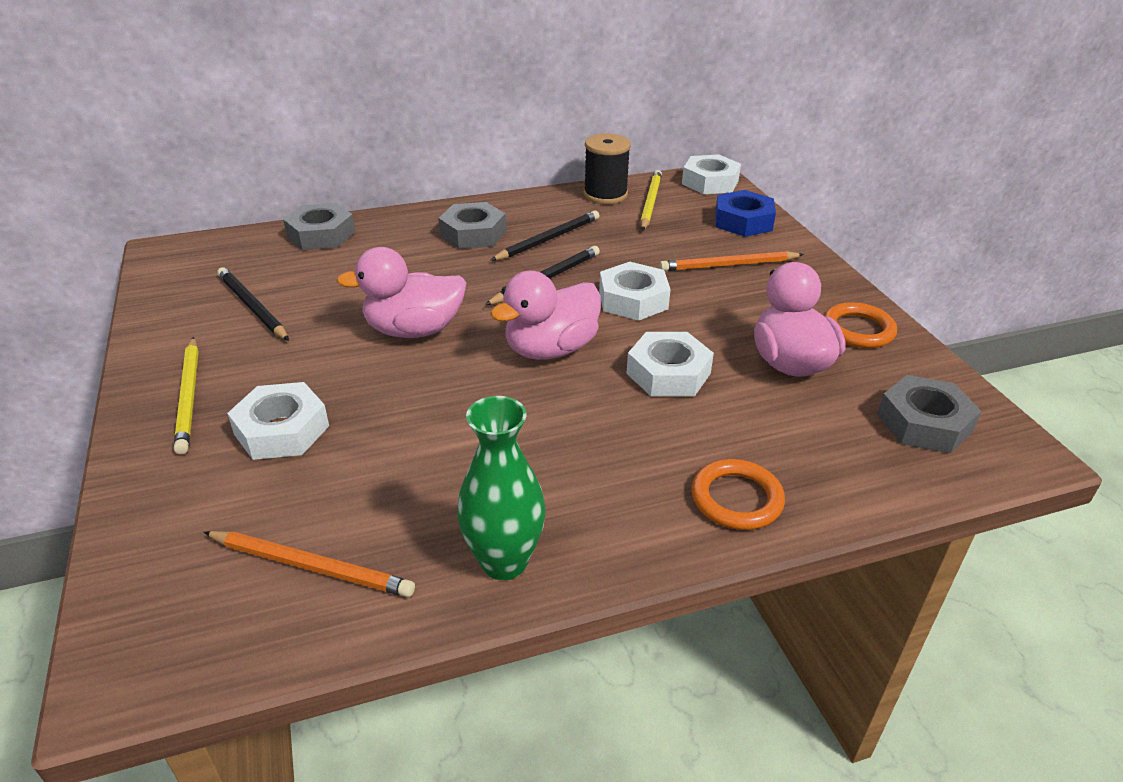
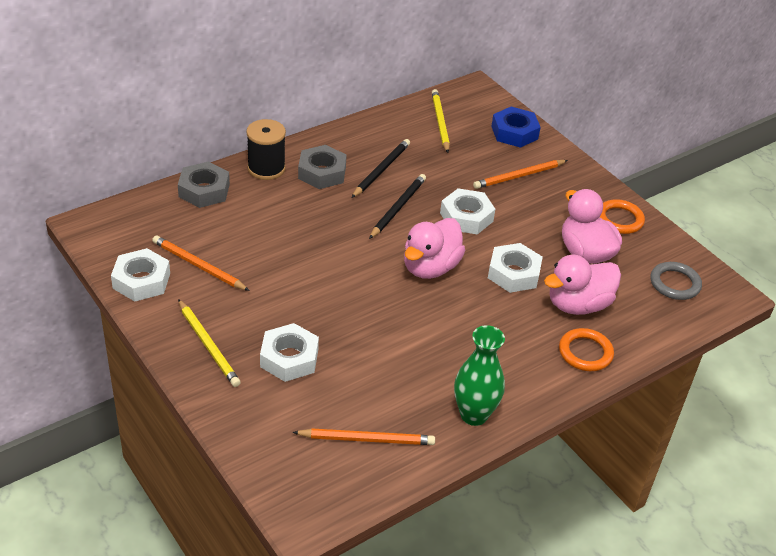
camera: 20 degrees left, 5 degrees up
black pencil [217,267,289,341] -> orange pencil [152,235,250,291]
pink duck [336,247,466,338] -> pink duck moved to [544,255,621,315]
black spool [584,133,631,204] -> black spool moved to [246,119,286,180]
white nut [682,154,741,194] -> white nut moved to [111,248,170,302]
grey nut [877,375,981,454] -> grey ring [651,262,702,300]

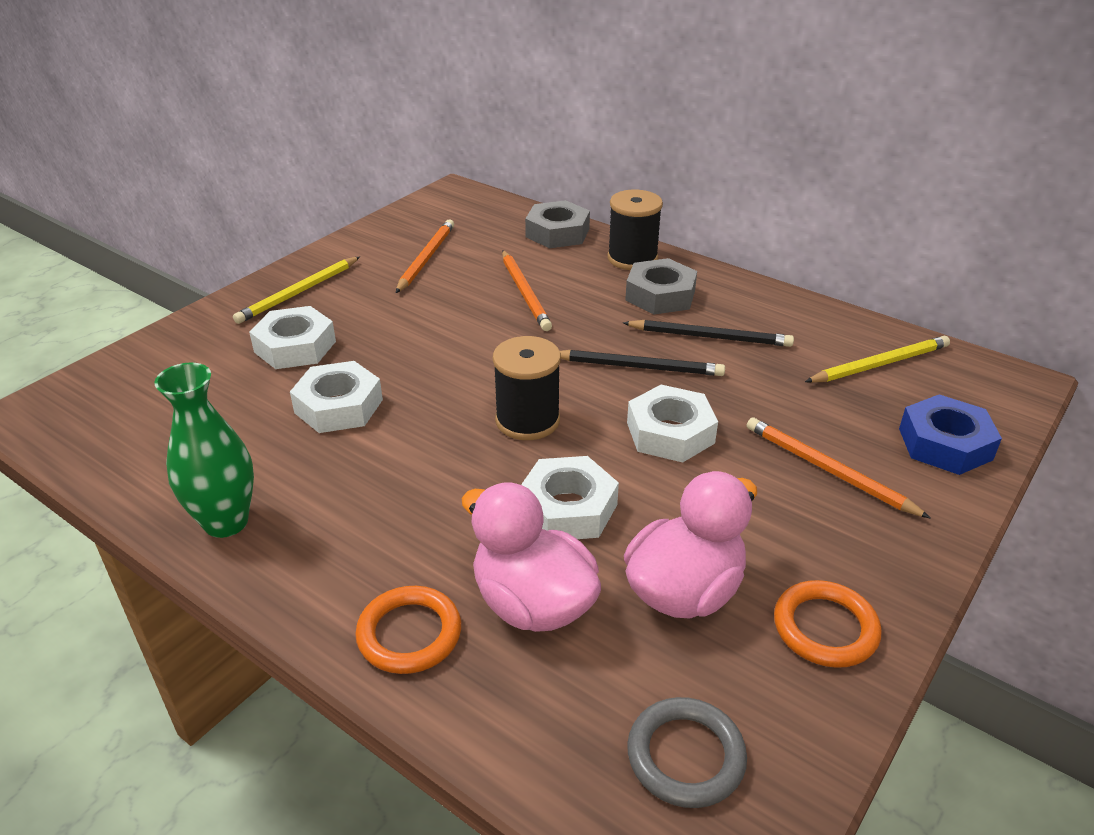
camera: 75 degrees right, 5 degrees down
white nut [111,248,170,302] -> white nut moved to [290,361,383,433]
orange pencil [292,428,435,445] -> orange pencil moved to [502,250,552,331]
pink duck [404,218,465,279] -> black spool [493,336,561,440]

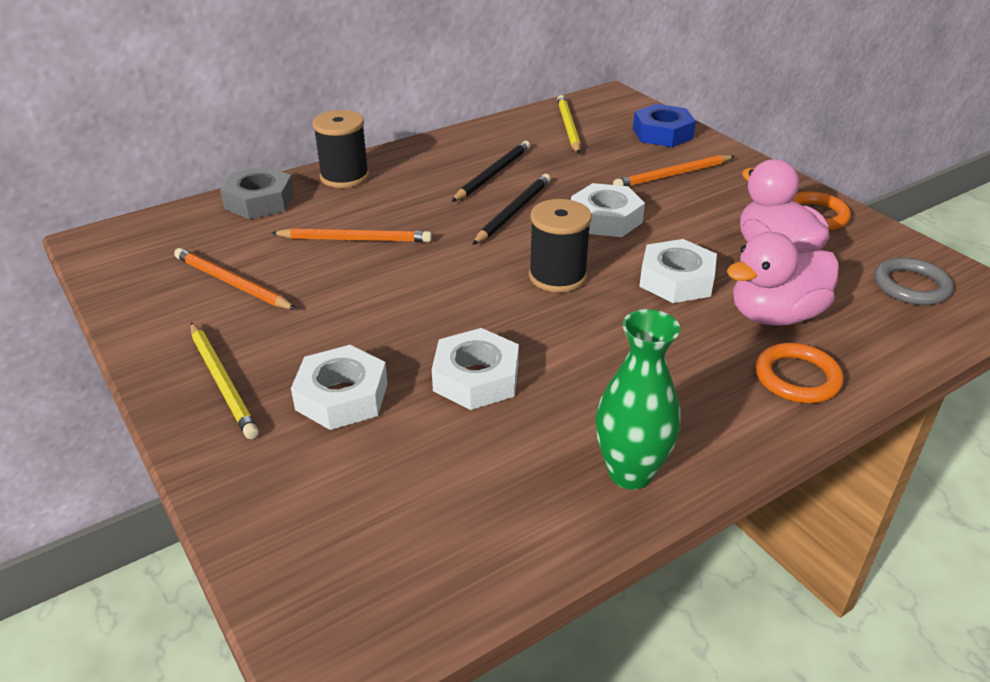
camera: 70 degrees left, 0 degrees up
grey nut [625,258,697,315] -> none

